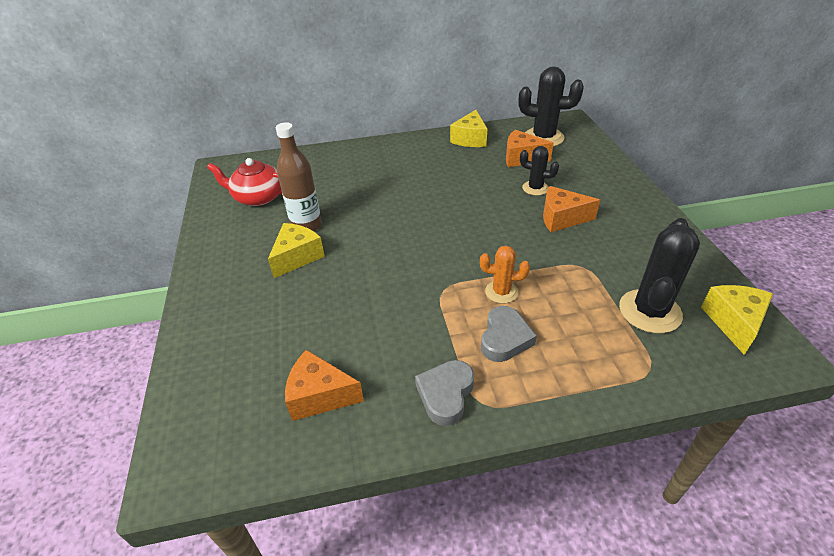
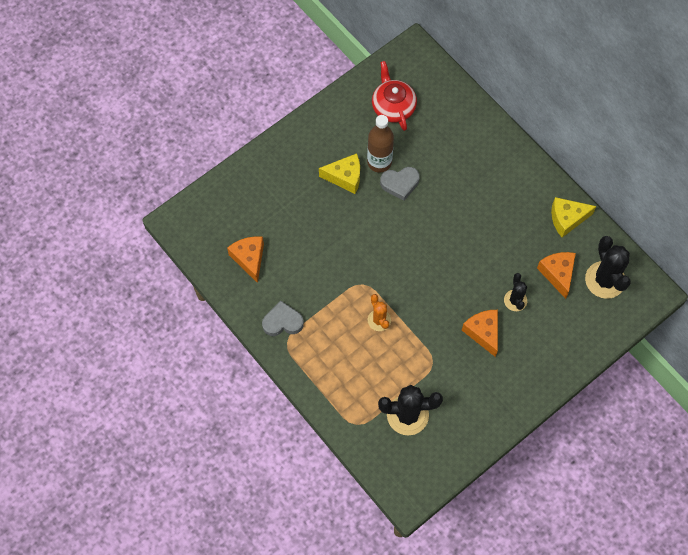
camera: 60 degrees right, 25 degrees up
grey heart [481,306,537,362] -> grey heart moved to [380,167,420,201]
yellow cheese [701,285,773,355] -> none

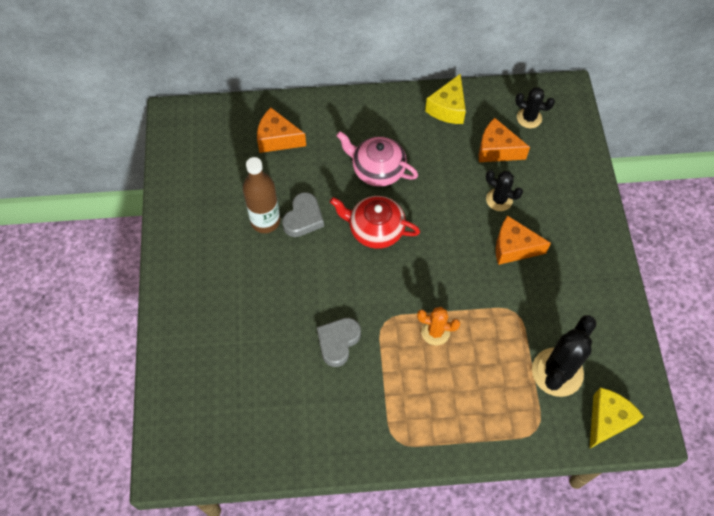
camera: 55 degrees left, 5 degrees down
orange cheese [227,236,264,283] -> orange cheese moved to [257,108,306,153]
grey heart [262,301,304,336] -> grey heart moved to [317,318,361,367]
yellow cheese [319,153,360,194] -> yellow cheese moved to [590,387,644,448]
red teapot [372,61,417,131] -> red teapot moved to [330,196,420,249]
black cactus [585,236,631,299] -> black cactus [515,87,555,128], size x0.58
none -> pink teapot [336,131,418,187]

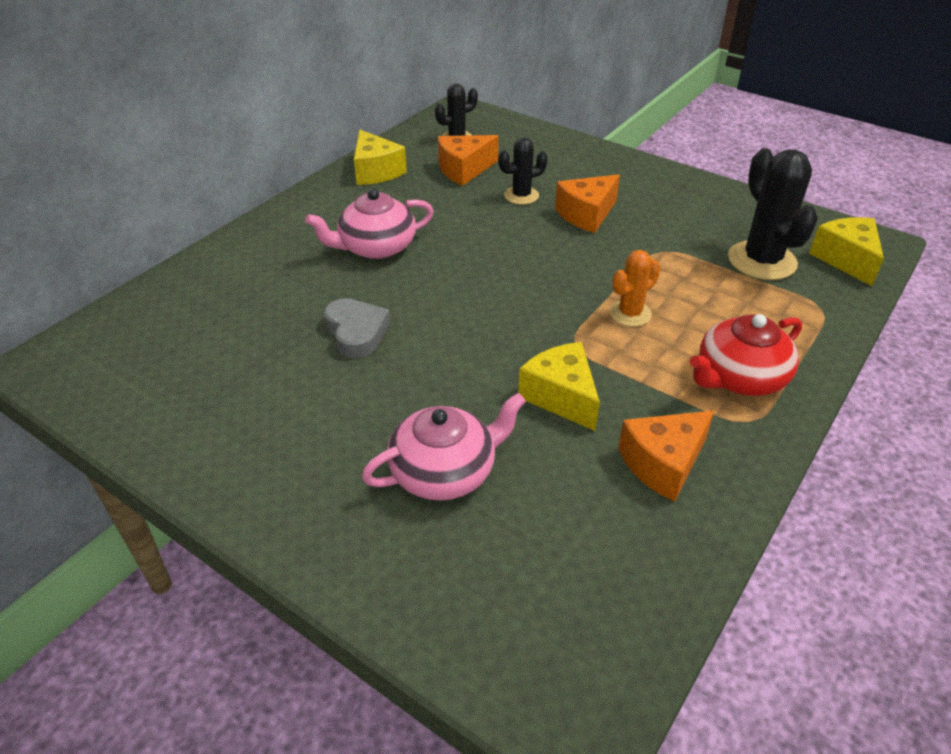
camera: 50 degrees left, 20 degrees down
brown bottle [243,157,280,233] -> none
orange cheese [257,108,306,153] -> orange cheese moved to [618,411,714,502]
grey heart [317,318,361,367] -> yellow cheese [518,342,600,431]
red teapot [330,196,420,249] -> red teapot moved to [690,314,802,396]
none -> pink teapot [362,393,526,501]

